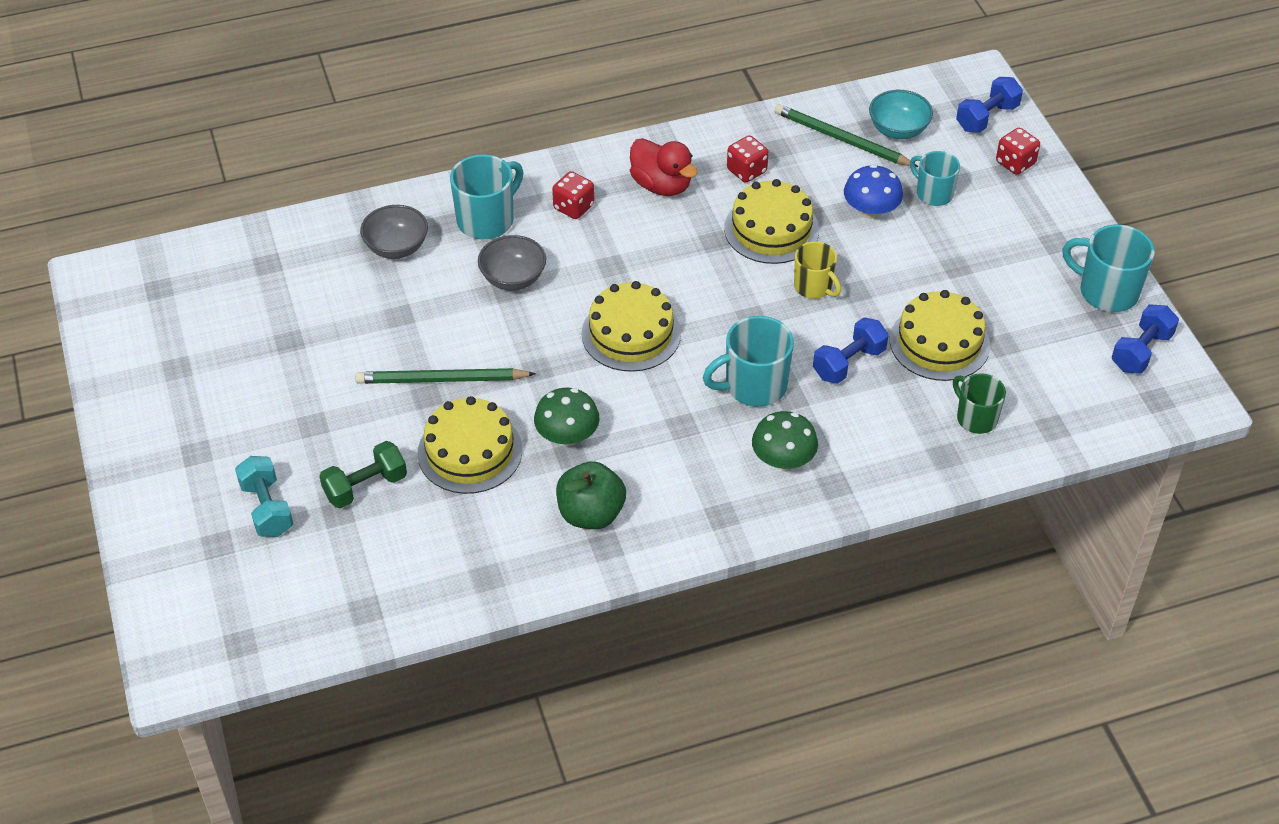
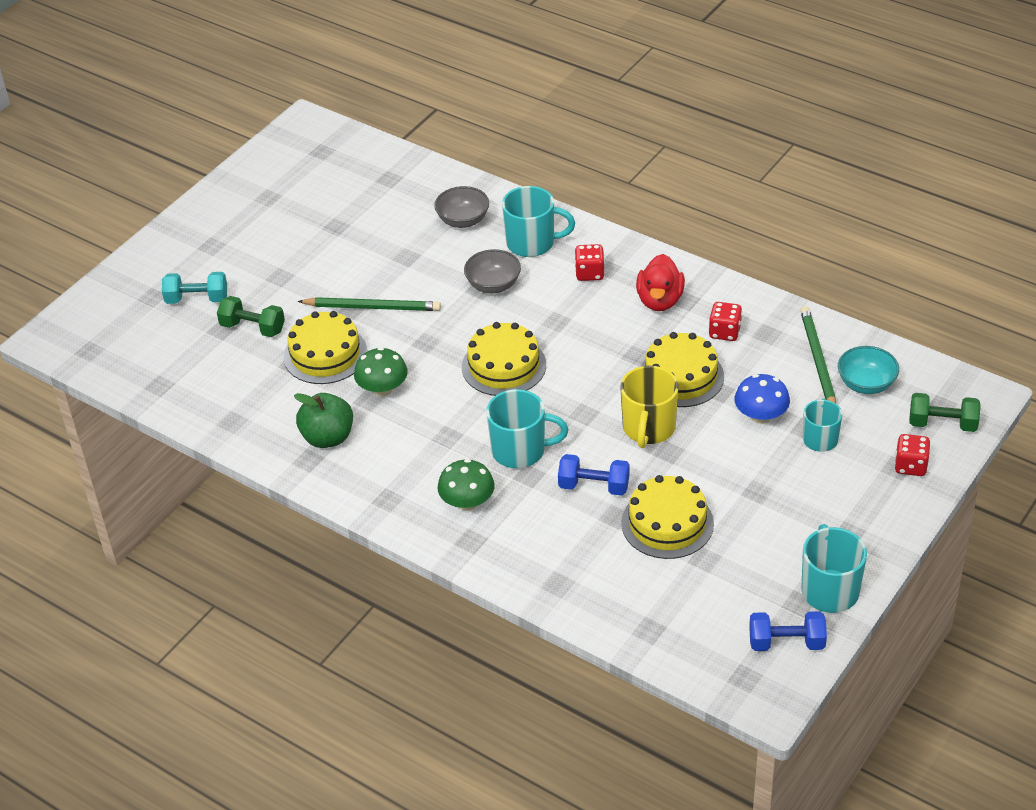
camera: 55 degrees right, 5 degrees down
turquoise dumbbell [235,456,293,537] -> turquoise dumbbell turned 60 degrees clockwise [162,272,227,304]
green pencil [355,368,536,384] -> green pencil turned 135 degrees clockwise [298,297,441,311]
turquoise mug [703,316,794,407] -> turquoise mug turned 150 degrees clockwise [486,389,568,468]
yellow mug [794,241,841,299] -> yellow mug [620,366,679,448], size x1.52
green mug [953,373,1006,434] -> none
blue dumbbell [956,77,1023,133] -> green dumbbell [909,393,981,432]

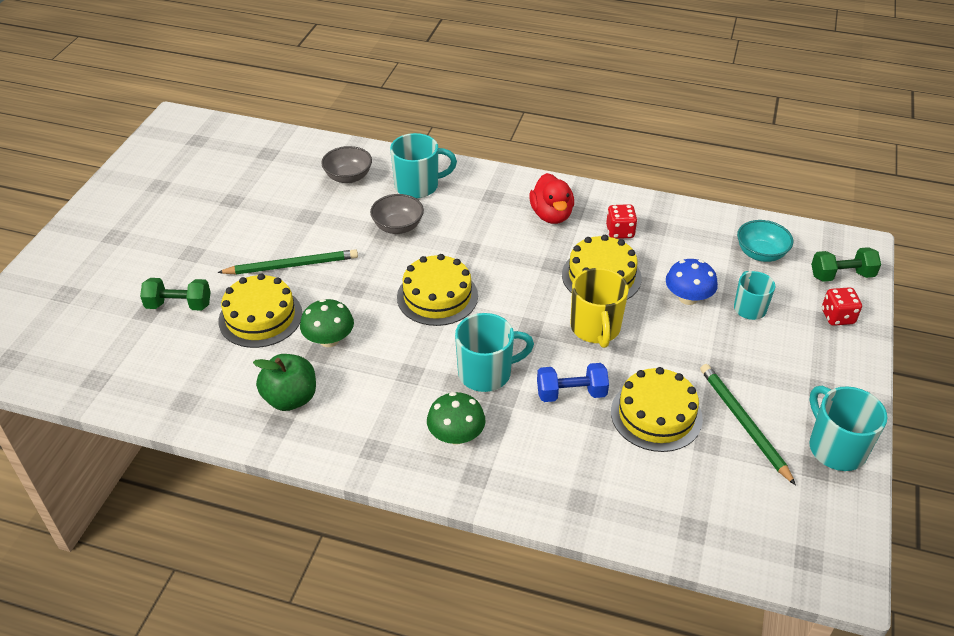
camera: 20 degrees left, 0 degrees up
turquoise dumbbell [162,272,227,304] -> none
red dice [575,244,605,281] -> none
blue dumbbell [749,611,827,651] -> none
green pencil [800,306,836,403] -> green pencil moved to [700,364,796,486]

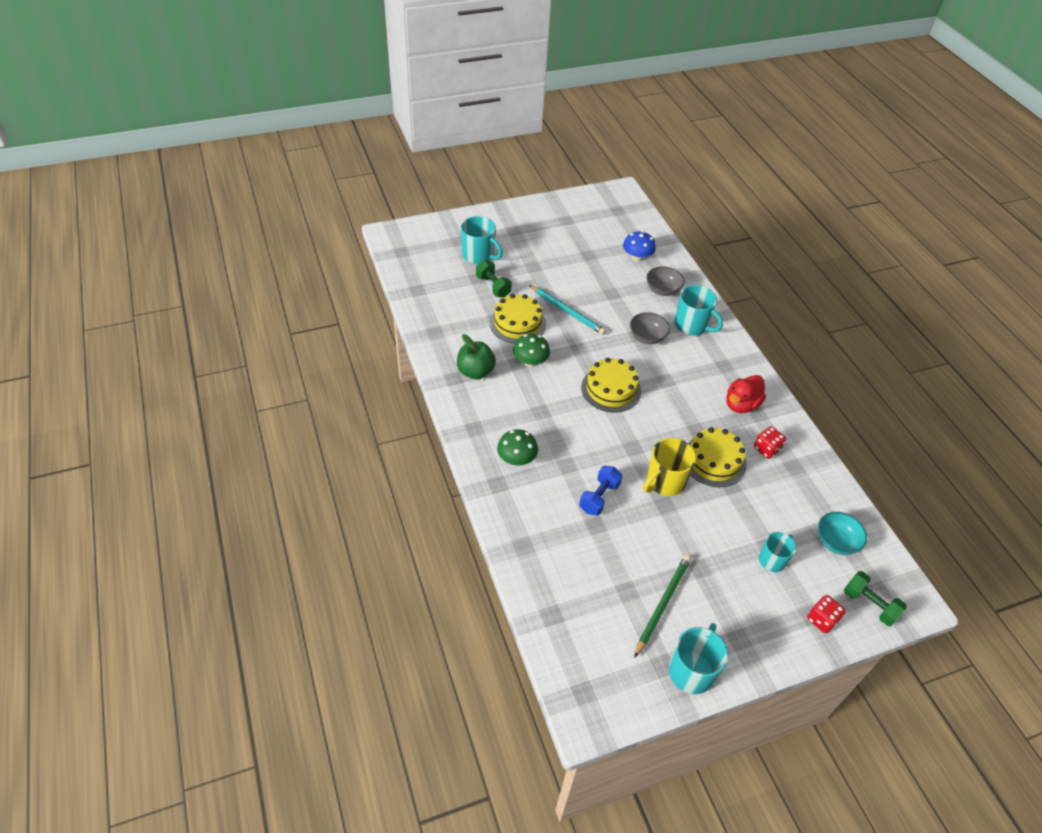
camera: 50 degrees right, 5 degrees up
green pencil [217,249,358,275] -> turquoise pencil [529,285,606,335]
turquoise mug [455,313,534,392] -> turquoise mug moved to [461,216,503,264]
blue dumbbell [537,363,609,402] -> blue dumbbell turned 75 degrees clockwise [579,466,623,516]
yellow cake [611,367,703,452] -> none
blue mushroom [666,259,718,305] -> blue mushroom moved to [623,231,656,262]

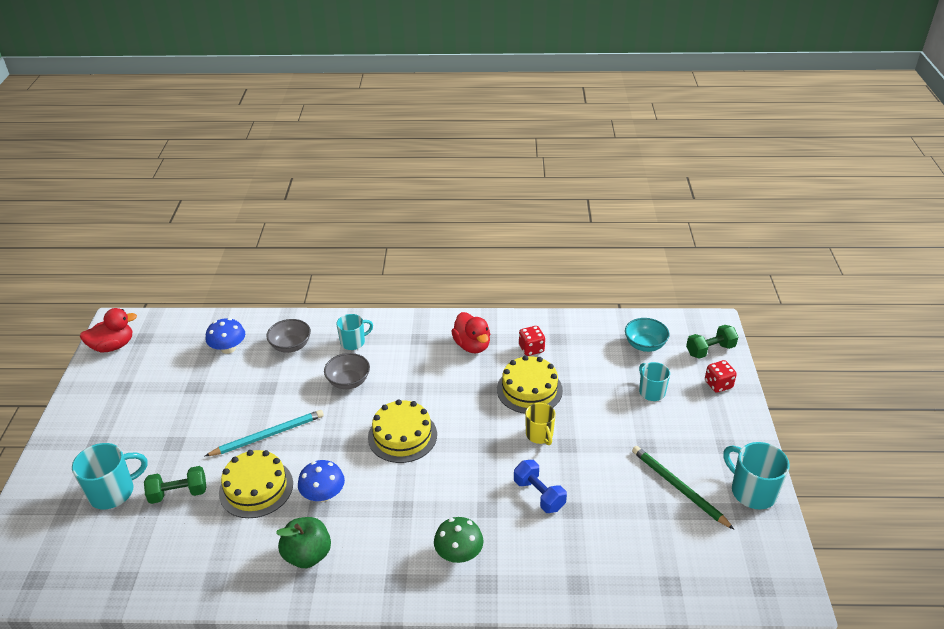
camera: 65 degrees left, 10 degrees down
green mushroom [513,334,550,367] -> blue mushroom [298,460,345,502]
yellow mug [643,438,696,496] -> yellow mug [525,403,556,445], size x0.66
turquoise mug [674,285,723,336] -> turquoise mug [336,314,373,350], size x0.66
none -> red duck [80,308,137,352]

